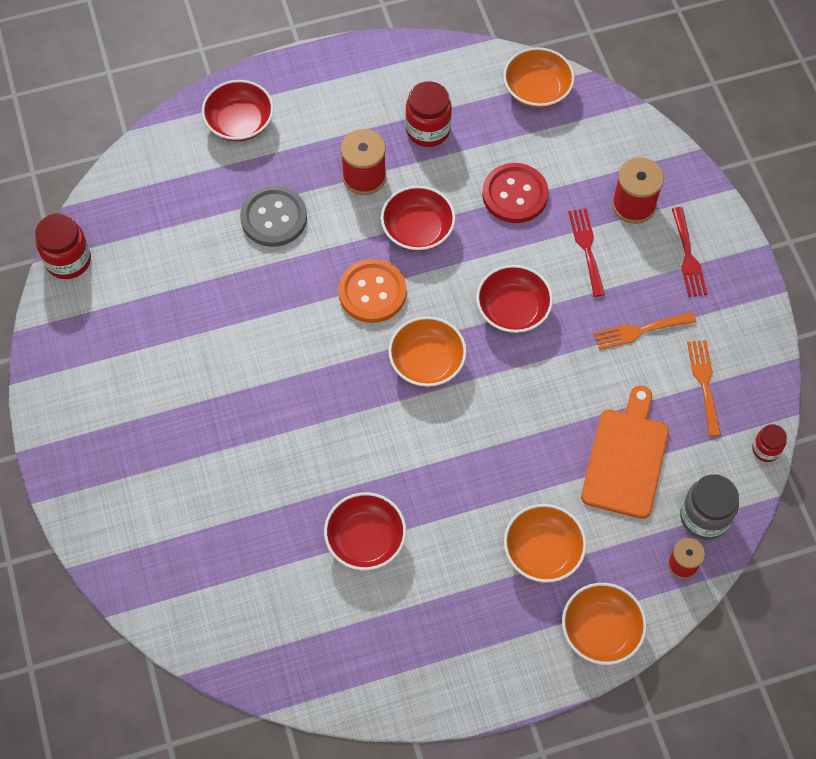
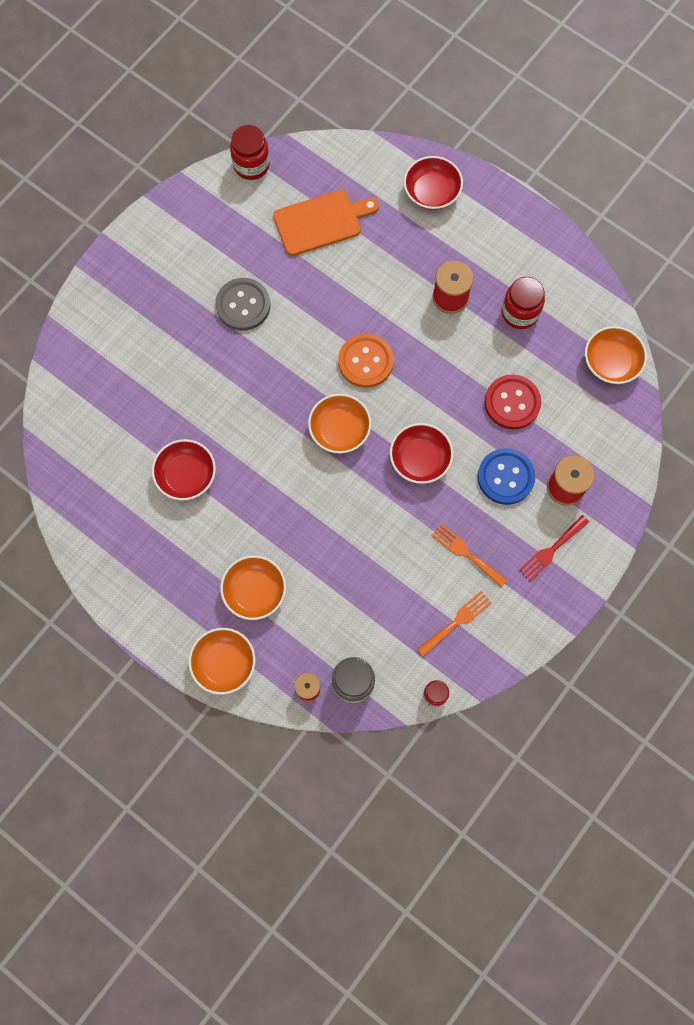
camera: 55 degrees right, 10 degrees up
grey button [240,186,307,247] -> grey button moved to [215,278,270,331]
red bowl [381,186,455,251] -> none
red fork [568,209,605,297] -> blue button [478,448,536,505]
orange cutting board [581,385,669,519] -> orange cutting board moved to [273,190,379,256]

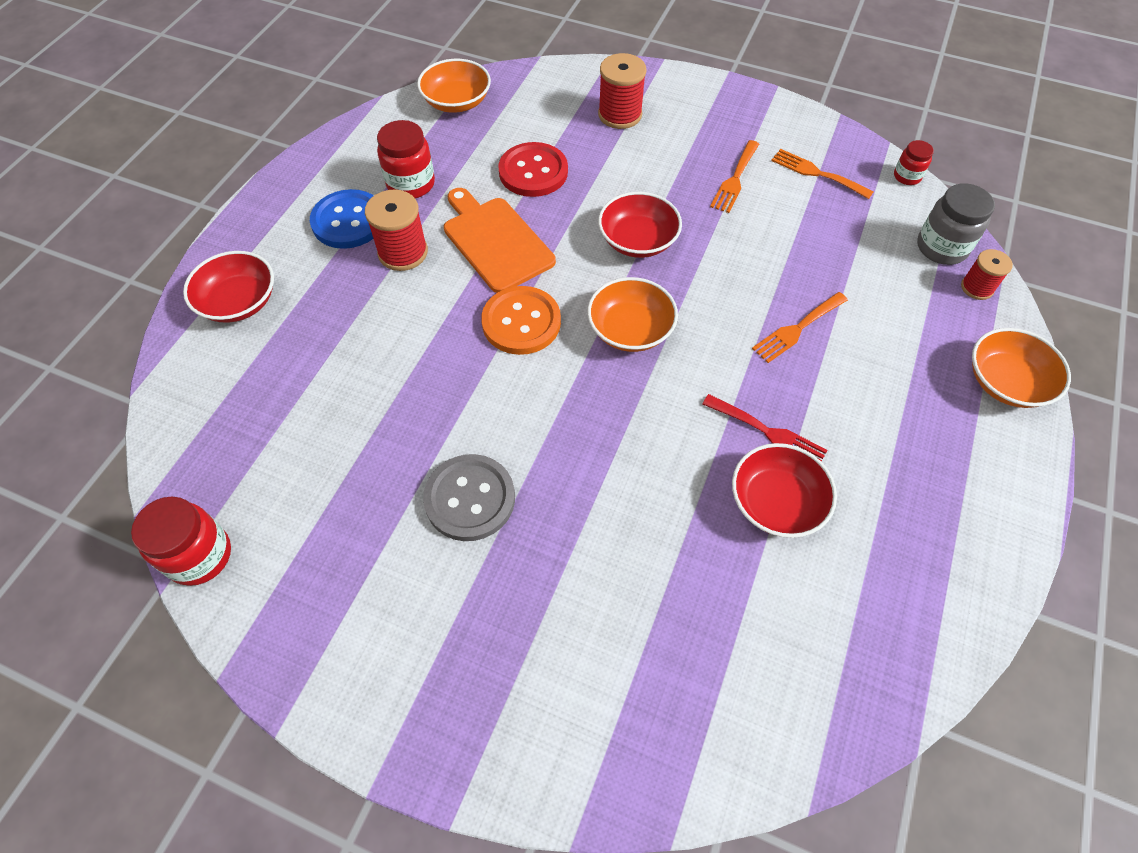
camera: 105 degrees left, 15 degrees down
orange bowl [220,555,286,620] -> none
orange cutting board [273,190,379,256] -> orange cutting board moved to [444,188,556,293]
blue button [478,448,536,505] -> blue button moved to [310,189,374,249]
red fork [519,515,589,582] -> red fork moved to [702,394,827,462]
none -> orange fork [752,292,848,363]

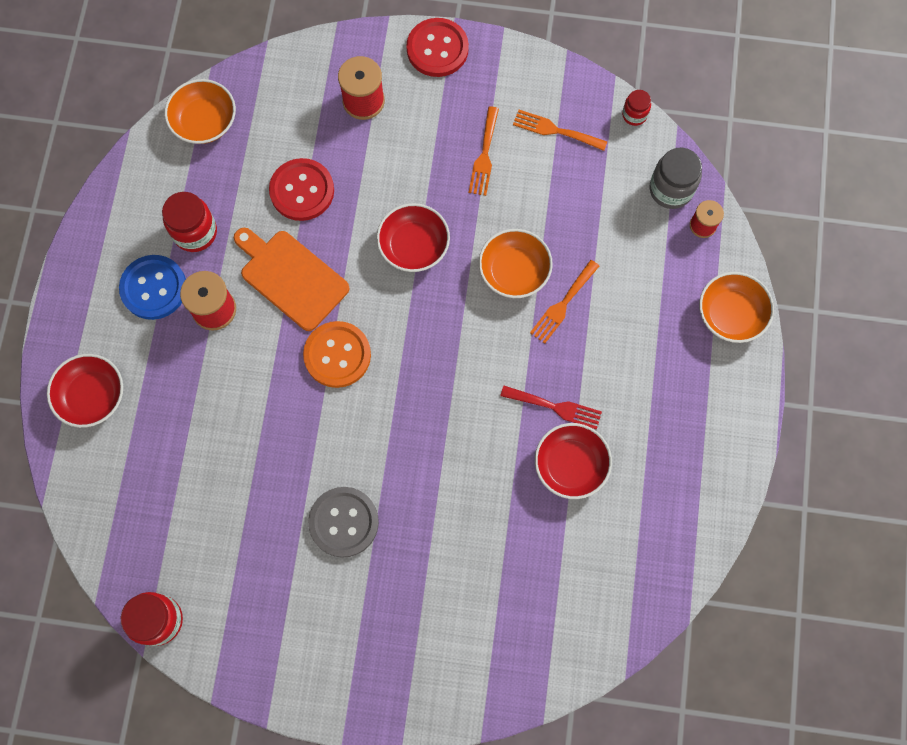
camera: 15 degrees left, 15 degrees up
orange bowl [587,277,678,352] -> orange bowl moved to [479,229,553,298]
none -> red button [406,18,469,77]

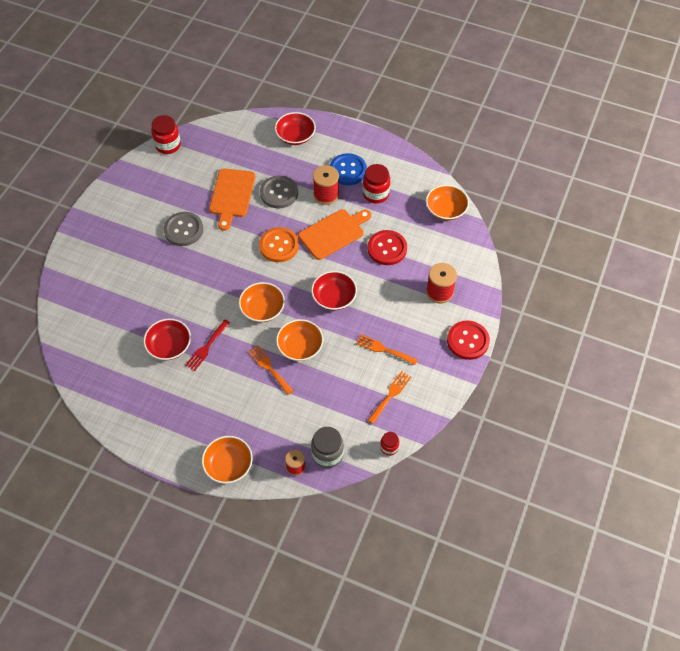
camera: 105 degrees right, 15 degrees down
none -> orange cutting board [209,168,255,231]
none -> orange bowl [239,282,285,322]
none -> grey button [260,175,298,208]

